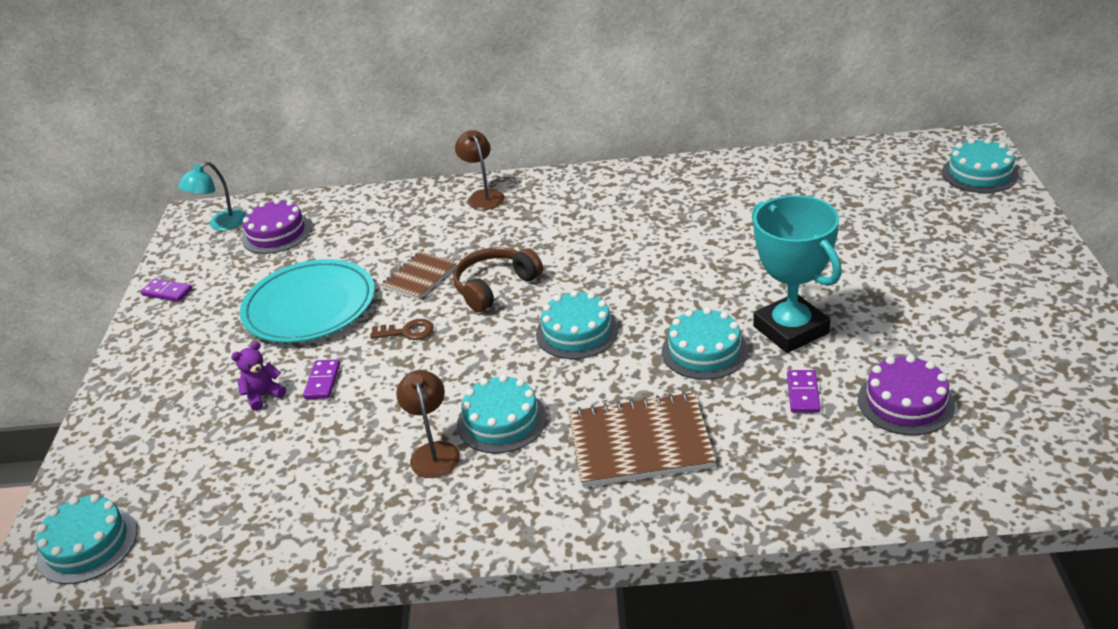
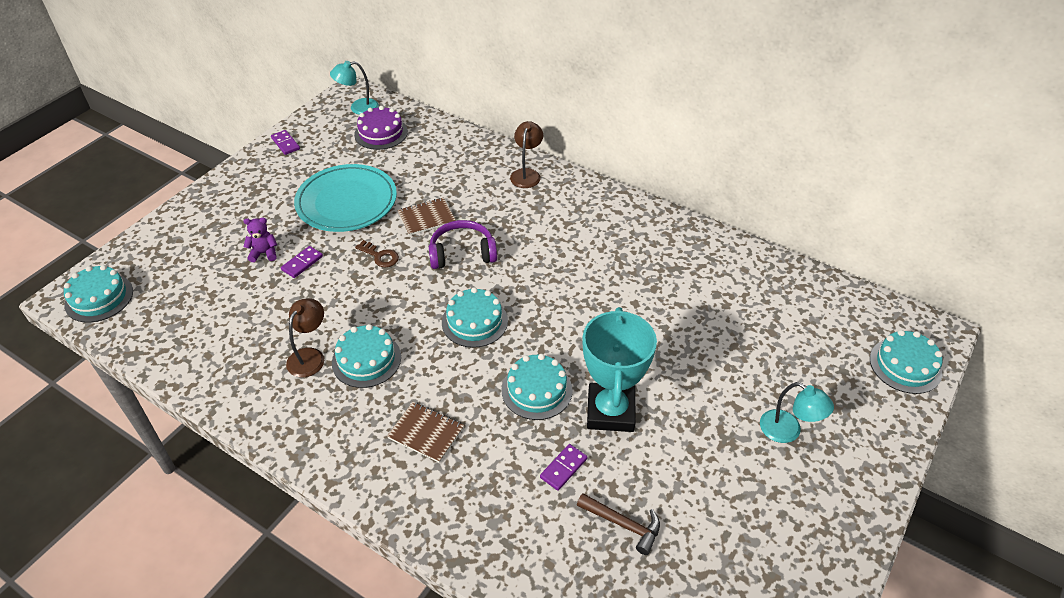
camera: 30 degrees right, 10 degrees up
brown headphones [453,247,543,312] -> purple headphones [429,220,497,269]
brown notebook [568,392,716,487] -> brown notebook [387,402,464,463], size x0.59
purple cake [858,355,955,435] -> brown hammer [577,493,660,555]
none -> turquoise lamp [760,382,834,443]

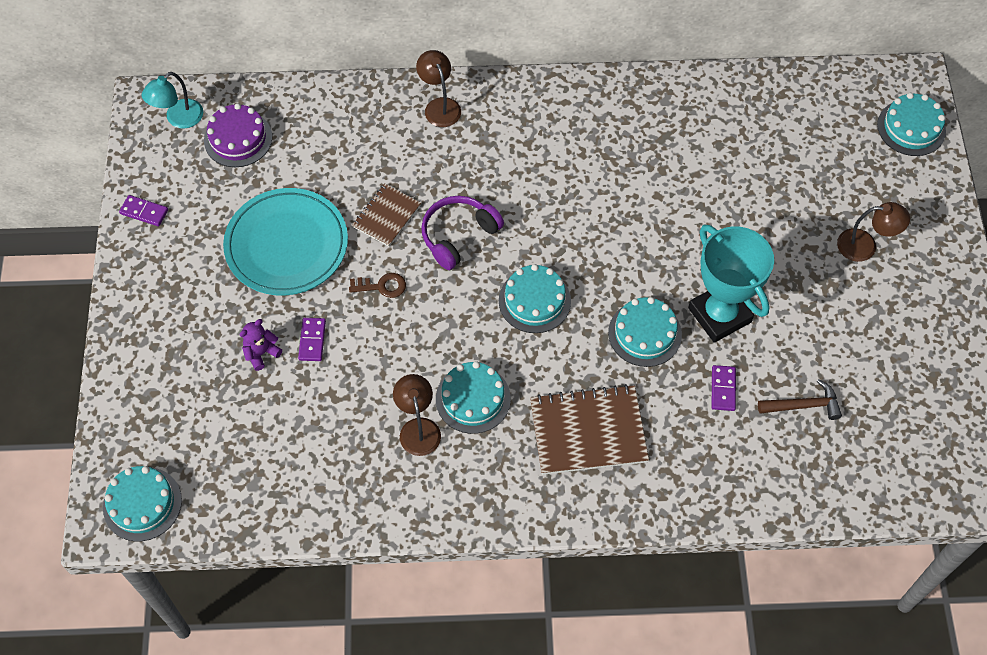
camera: 35 degrees left, 15 degrees up
brown notebook [387,402,464,463] -> brown notebook [530,384,649,475], size x1.69
turquoise lamp [760,382,834,443] -> brown lamp [837,202,910,262]

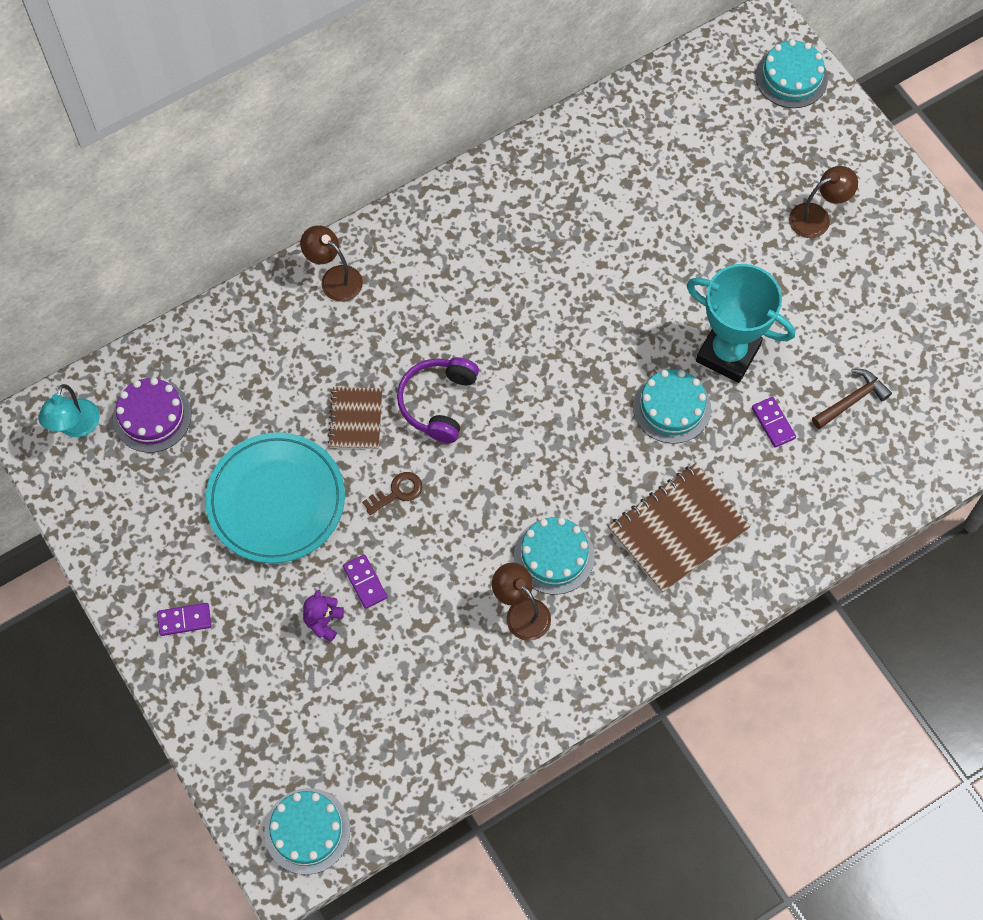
camera: 30 degrees left, 5 degrees up
purple domino [119,195,168,226] -> purple domino moved to [157,603,211,636]
turquoise cake [499,264,571,333] -> none

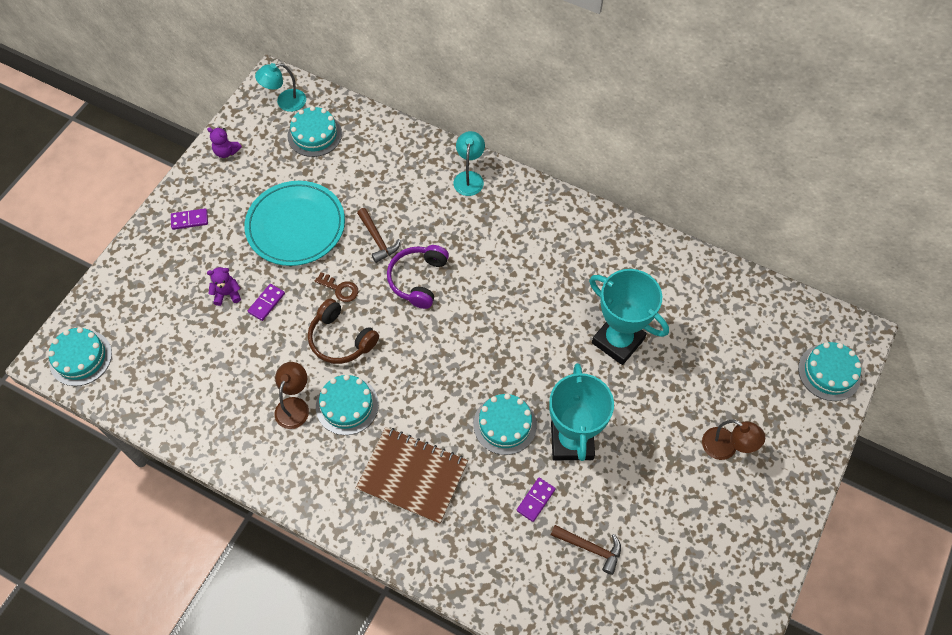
camera: 60 degrees right, 5 degrees down
purple cake [113,378,192,453] -> turquoise cake [288,106,342,157]
purple domino [157,603,211,636] -> purple domino turned 60 degrees counterclockwise [171,208,208,230]
brown lamp [300,225,363,302] -> turquoise lamp [453,131,485,196]
brown notebook [328,387,382,449] -> brown hammer [357,208,401,263]
purple headphones [397,357,479,443] -> purple headphones turned 60 degrees counterclockwise [387,245,449,309]
none -> purple teddy bear [207,127,242,158]
none -> brown headphones [308,299,379,364]
none -> turquoise trophy [589,269,669,365]

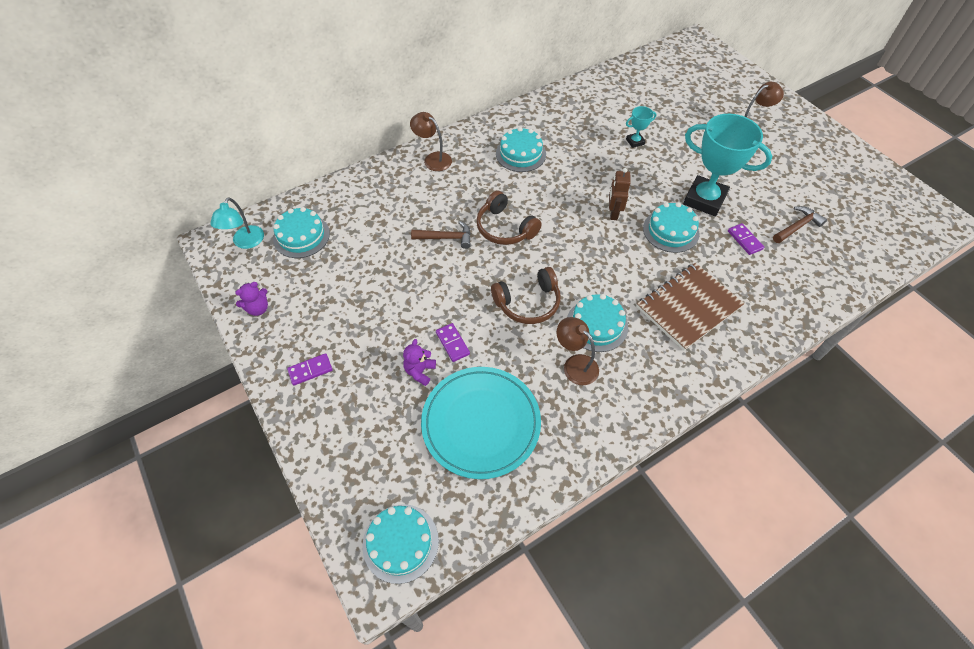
camera: 60 degrees left, 5 degrees down
purple domino [171,208,208,230] -> purple domino turned 45 degrees clockwise [287,353,332,386]
turquoise plate [244,181,345,266] -> turquoise plate moved to [421,367,541,479]
brown key [315,272,358,302] -> none
purple headphones [387,245,449,309] -> brown headphones [476,191,542,245]
turquoise lamp [453,131,485,196] -> brown lamp [410,112,452,171]
turquoise trophy [589,269,669,365] -> turquoise trophy [626,106,656,148], size x0.44
turquoise cake [798,342,861,401] -> turquoise cake moved to [496,127,546,172]
none -> brown robot [609,168,631,220]

